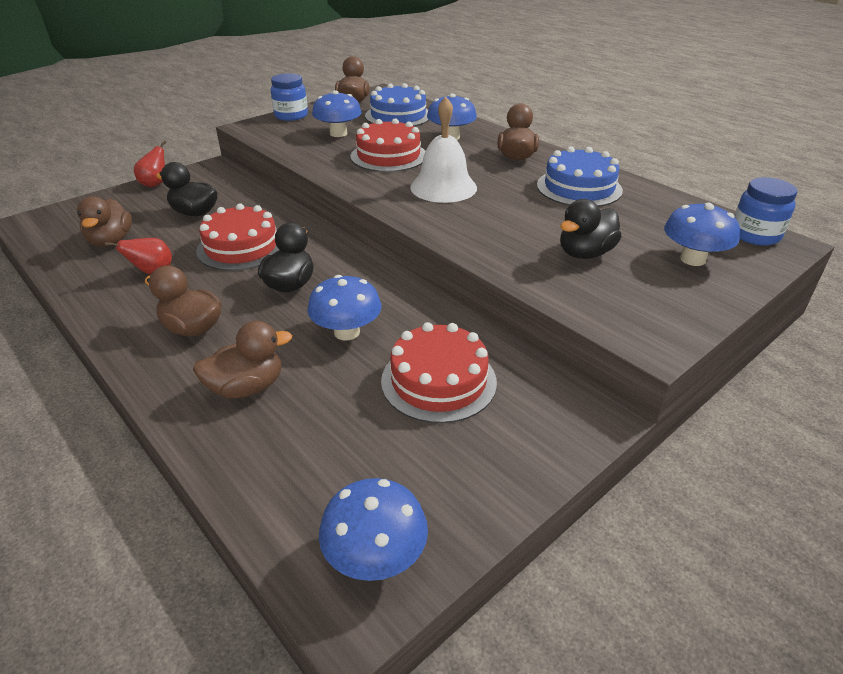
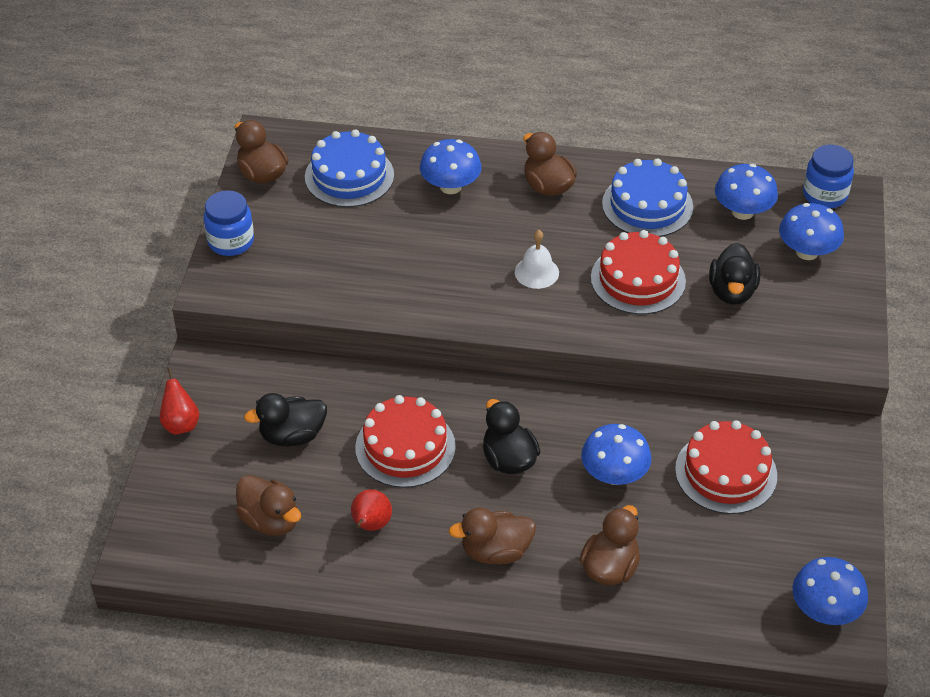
camera: 40 degrees left, 10 degrees up
blue mushroom [312,90,362,137] -> blue mushroom moved to [715,164,778,220]
red cake [351,118,425,172] -> red cake moved to [591,230,686,314]
white bell [410,97,477,203] -> white bell [515,230,559,289], size x0.59

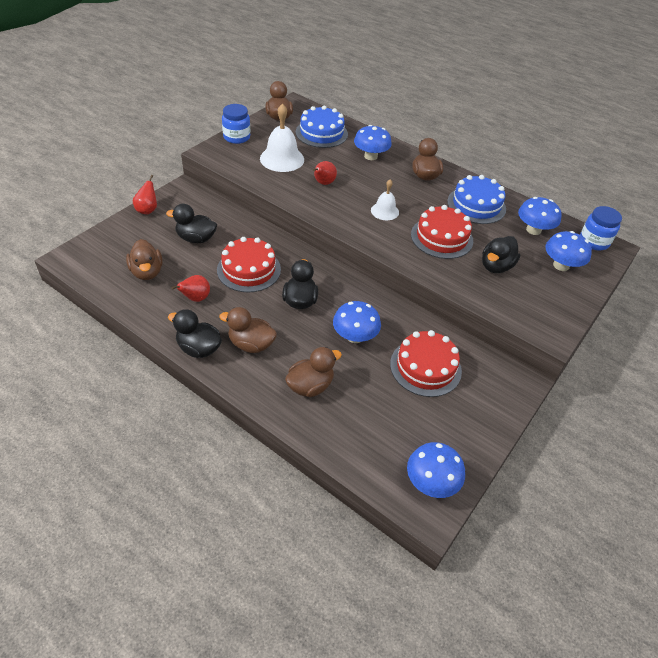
camera: 25 degrees right, 0 degrees up
none -> black duck [168,309,222,358]
none -> white bell [260,103,304,172]
none -> red pear [313,161,337,185]

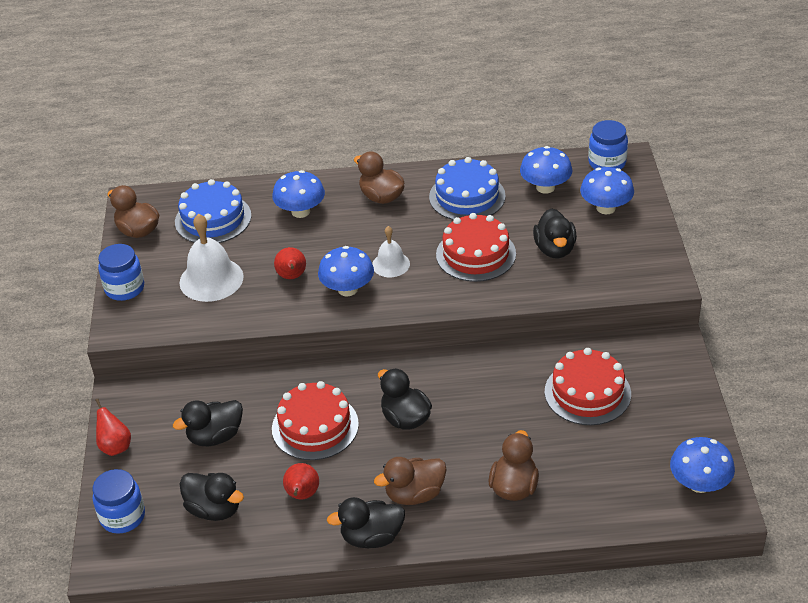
camera: 35 degrees left, 5 degrees down
brown duck [126,239,163,280] -> black duck [180,473,244,521]
blue mushroom [333,301,381,343] -> blue mushroom moved to [318,246,374,297]
none -> blue jar [93,469,145,534]

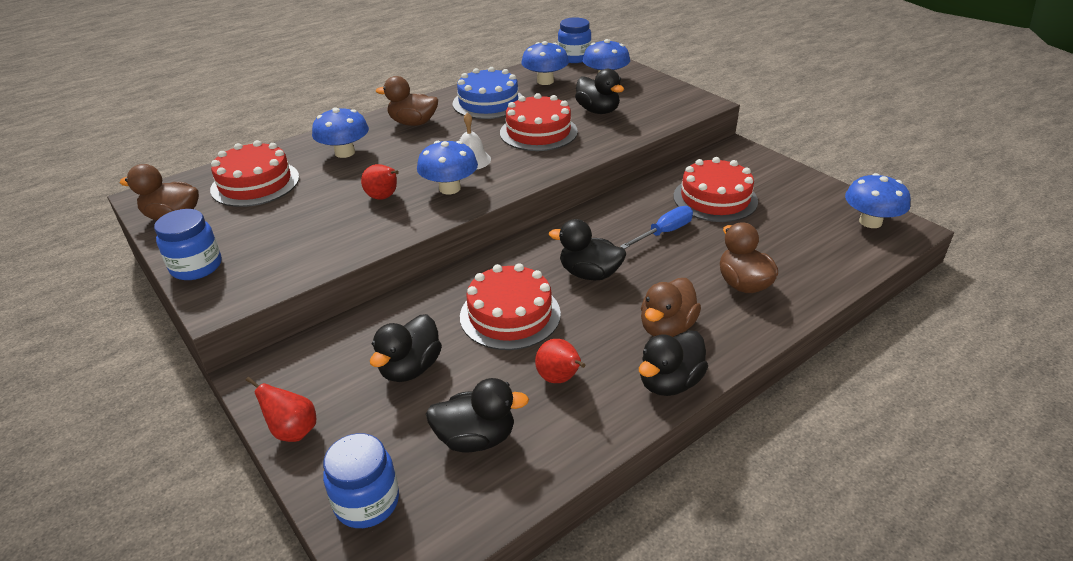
camera: 35 degrees left, 5 degrees down
blue cake [175,179,251,243] -> red cake [210,140,299,207]
white bell [179,214,244,302] -> none
none -> blue screwdriver [620,206,693,249]

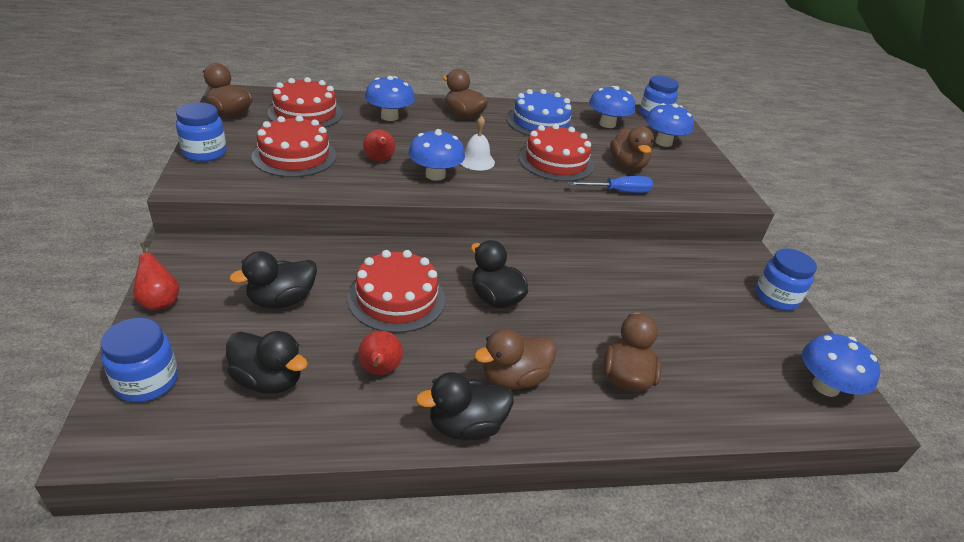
camera: 25 degrees right, 0 degrees up
black duck [575,69,624,114] -> brown duck [610,126,654,170]
blue screwdriver [620,206,693,249] -> blue screwdriver moved to [568,176,653,193]
red cake [673,157,758,222] -> red cake moved to [252,115,336,177]
none -> blue jar [755,248,817,311]

